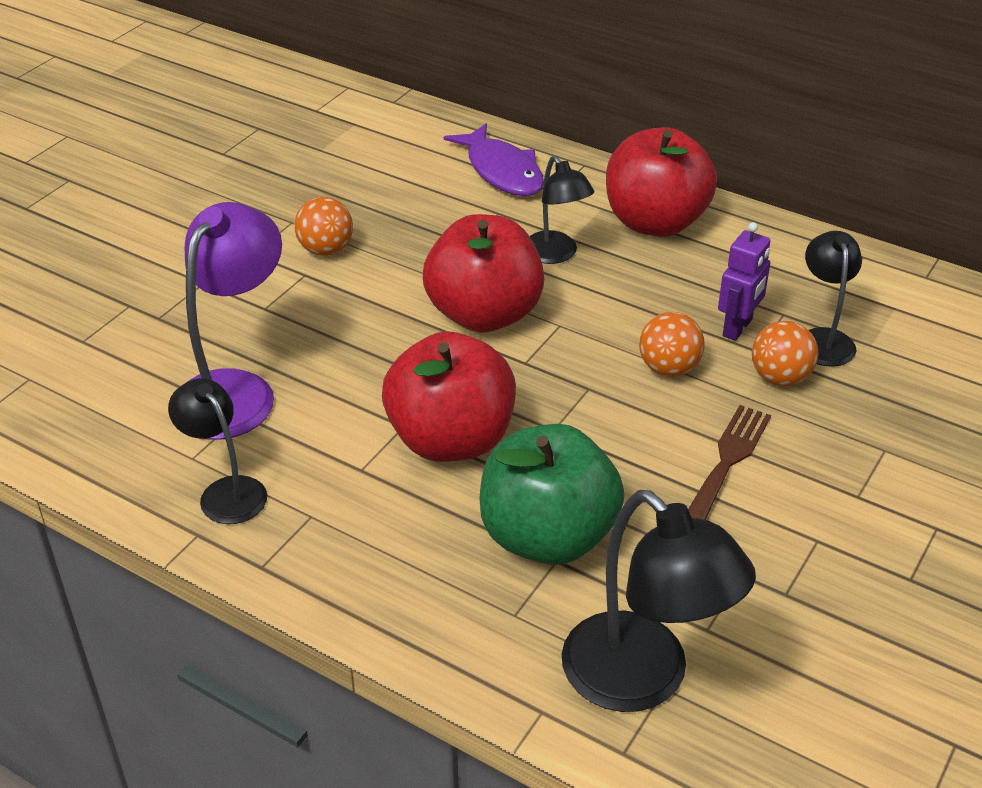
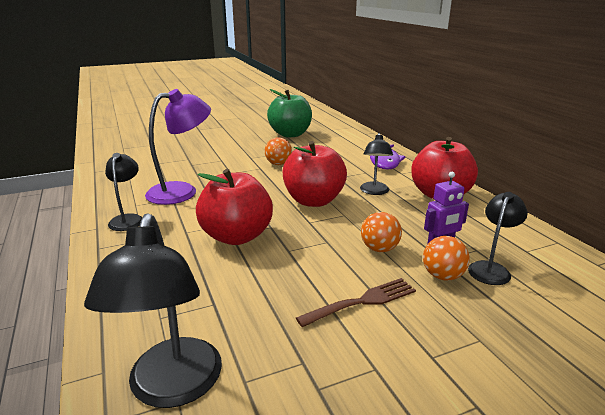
camera: 35 degrees right, 15 degrees down
green apple [479,424,625,565] -> green apple moved to [267,89,312,138]

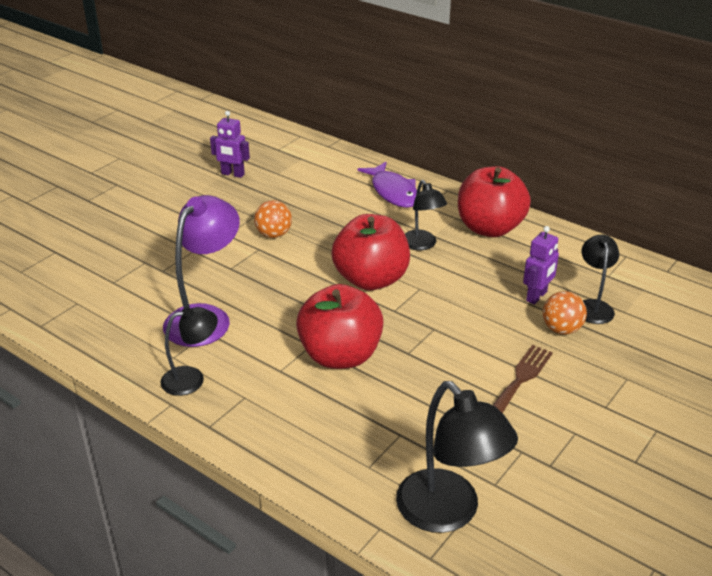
camera: 30 degrees left, 10 degrees up
black lamp [105,153,142,231] -> black lamp turned 105 degrees clockwise [161,307,218,396]
green apple [267,89,312,138] -> purple robot [210,111,250,178]
orange ball [361,212,402,252] -> none

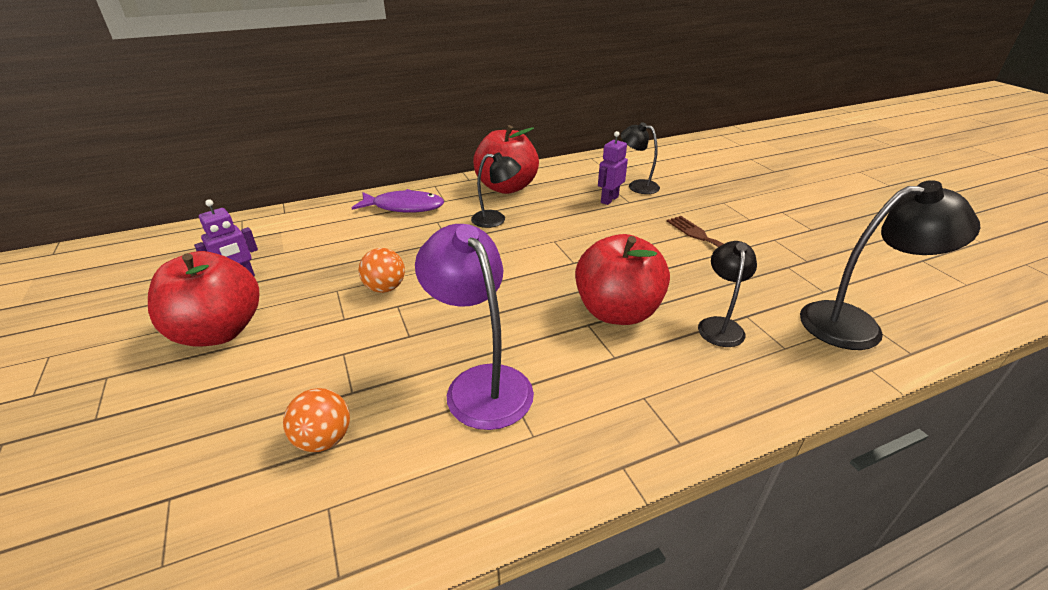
camera: 60 degrees left, 0 degrees up
black lamp [161,307,218,396] -> black lamp moved to [698,241,757,347]
red apple [331,214,410,290] -> red apple moved to [148,251,259,347]
purple robot [523,226,559,305] -> purple robot turned 120 degrees counterclockwise [598,131,628,205]
orange ball [543,291,587,334] -> orange ball moved to [283,388,350,452]

